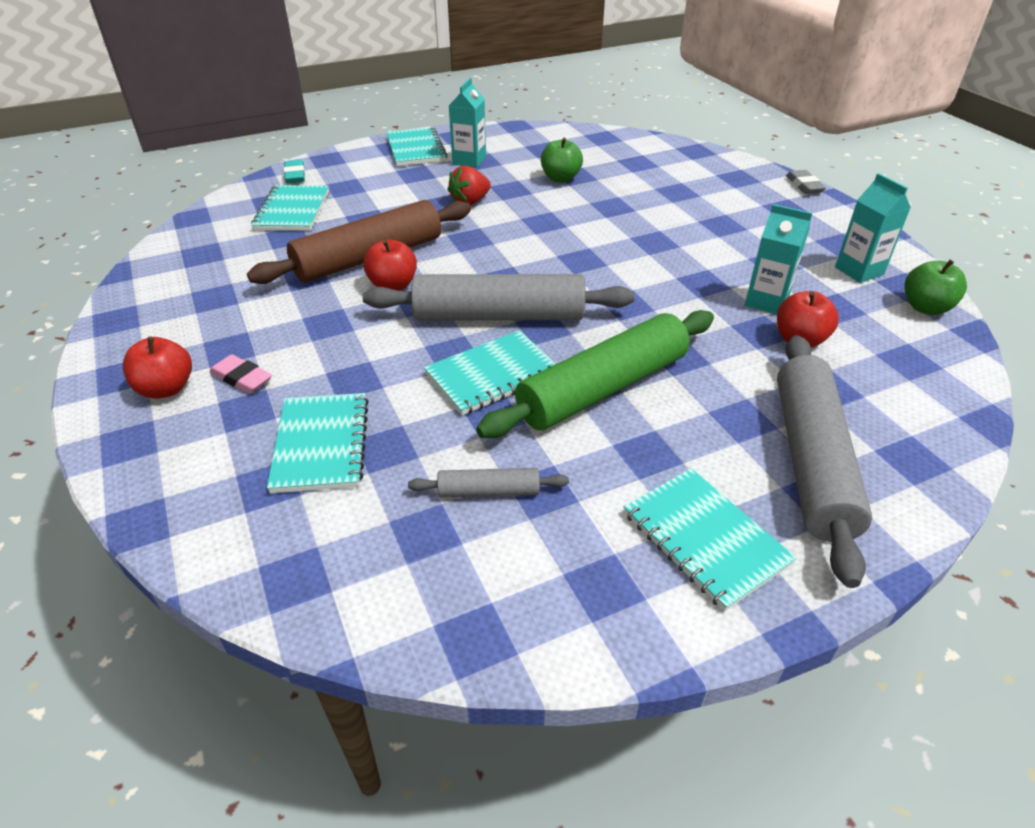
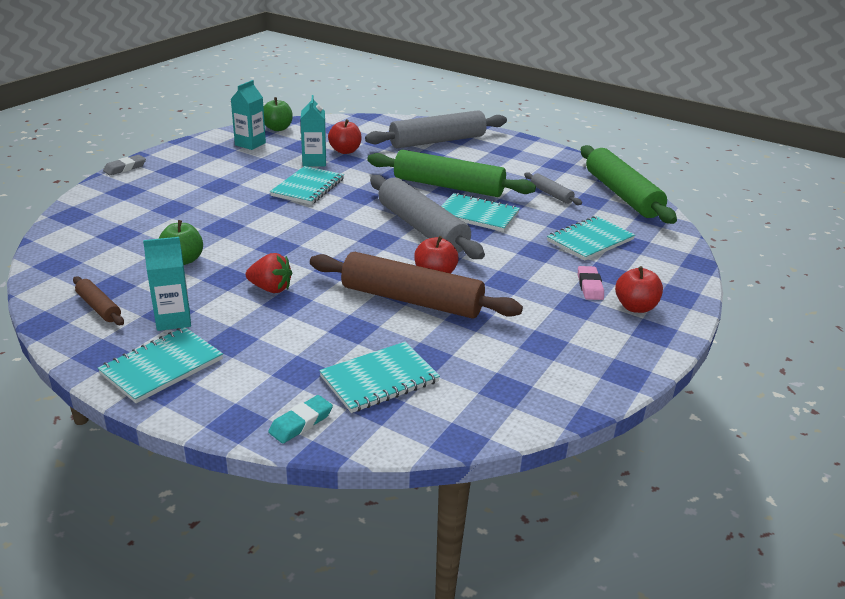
camera: 125 degrees left, 10 degrees down
turquoise notebook [624,468,797,611] -> turquoise notebook moved to [270,166,344,205]
none -> brown rolling pin [73,276,124,325]
none -> green rolling pin [581,145,677,224]

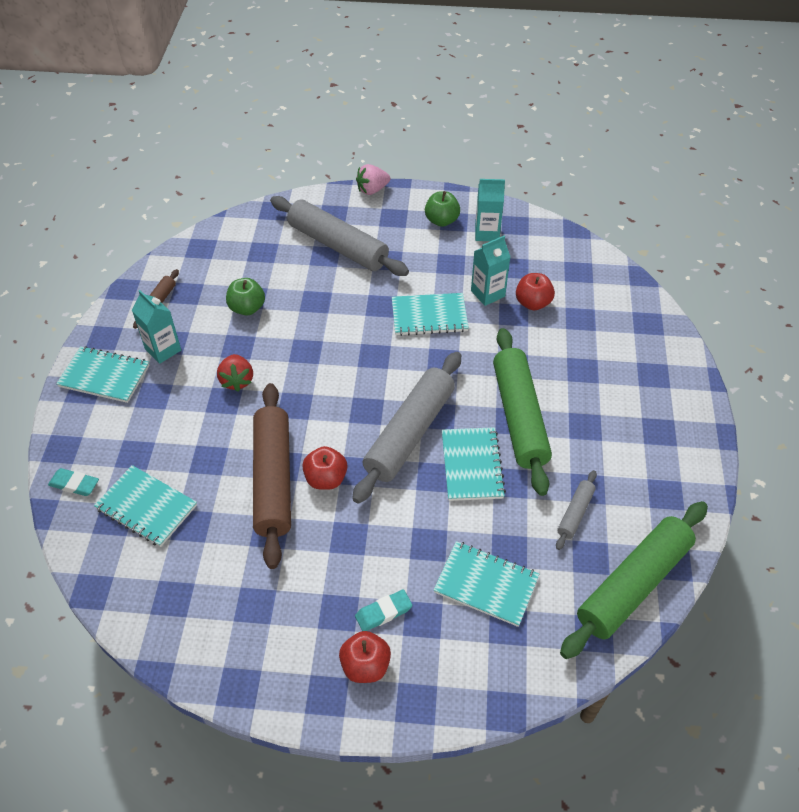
camera: 65 degrees right, 20 degrees up
grey eraser [103,155,146,175] -> pink strawberry [356,164,390,195]
green apple [263,97,293,131] -> green apple moved to [425,191,460,227]
grey rolling pin [365,110,507,148] -> grey rolling pin moved to [270,196,409,276]
pink eraser [578,266,604,300] -> turquoise eraser [355,589,412,631]

